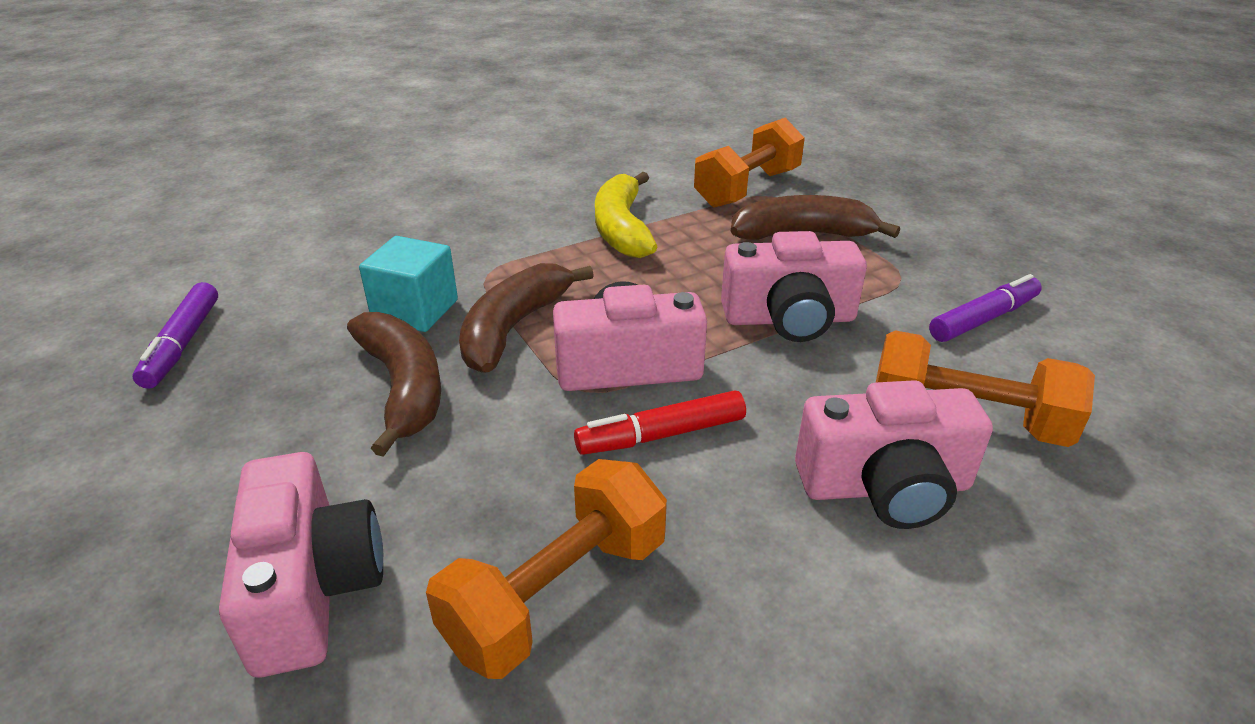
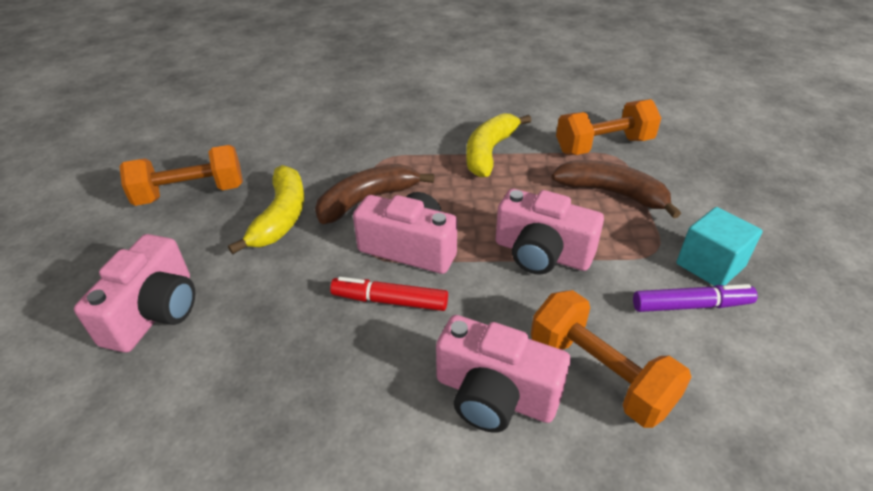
camera: 30 degrees right, 5 degrees up
purple marker [133,282,218,389] -> none
brown banana [347,312,441,457] -> yellow banana [228,165,304,254]
turquoise cube [359,236,458,332] -> turquoise cube moved to [676,207,763,286]
orange dumbbell [426,459,667,679] -> orange dumbbell moved to [120,145,243,206]

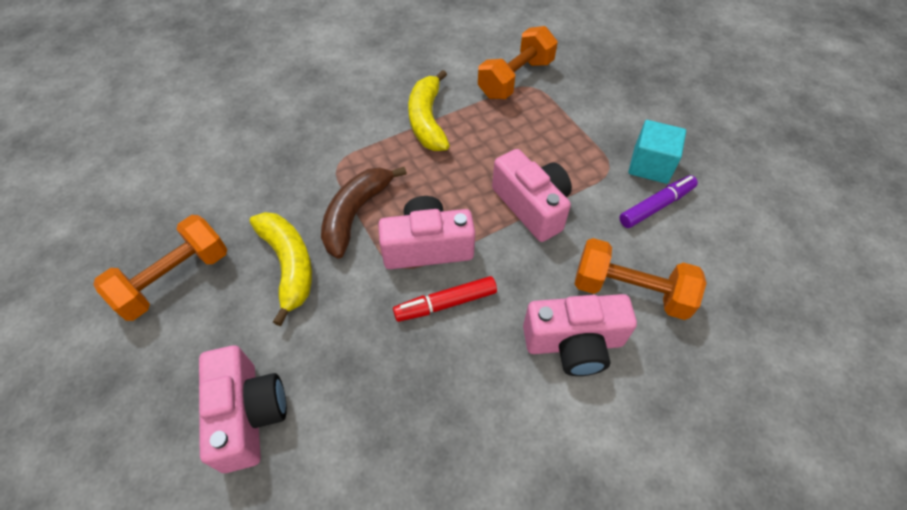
camera: 30 degrees left, 15 degrees up
pink camera [496,189,604,274] -> pink camera turned 120 degrees counterclockwise [492,149,572,242]
brown banana [552,160,681,218] -> none

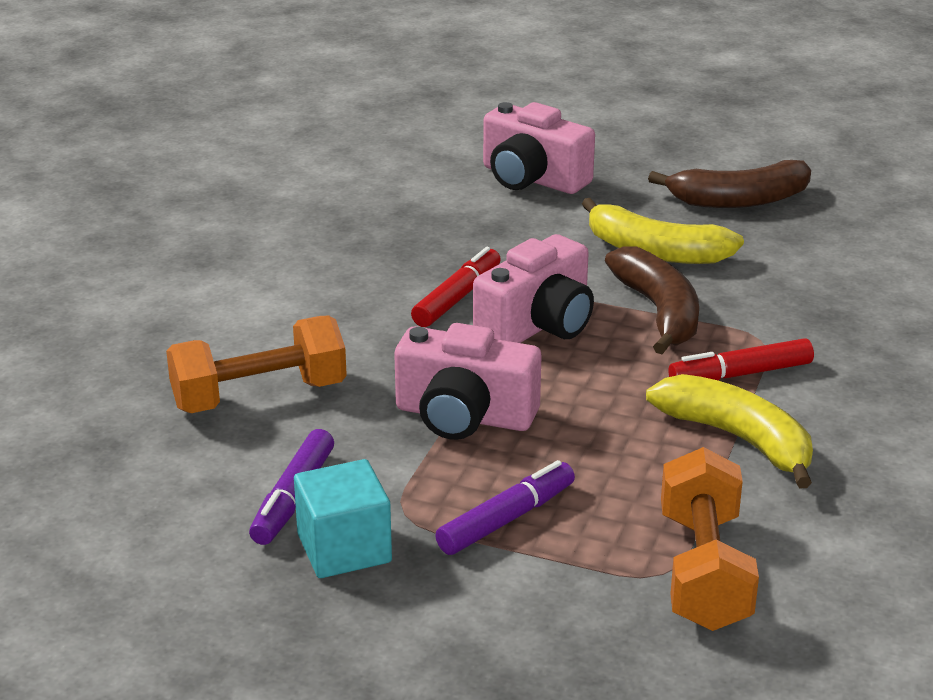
camera: 140 degrees right, 25 degrees down
orange dumbbell [93,215,227,321] -> brown banana [648,160,811,208]
pink camera [523,294,637,376] -> none
none -> purple marker [435,460,575,555]
none -> red marker [668,338,814,381]

